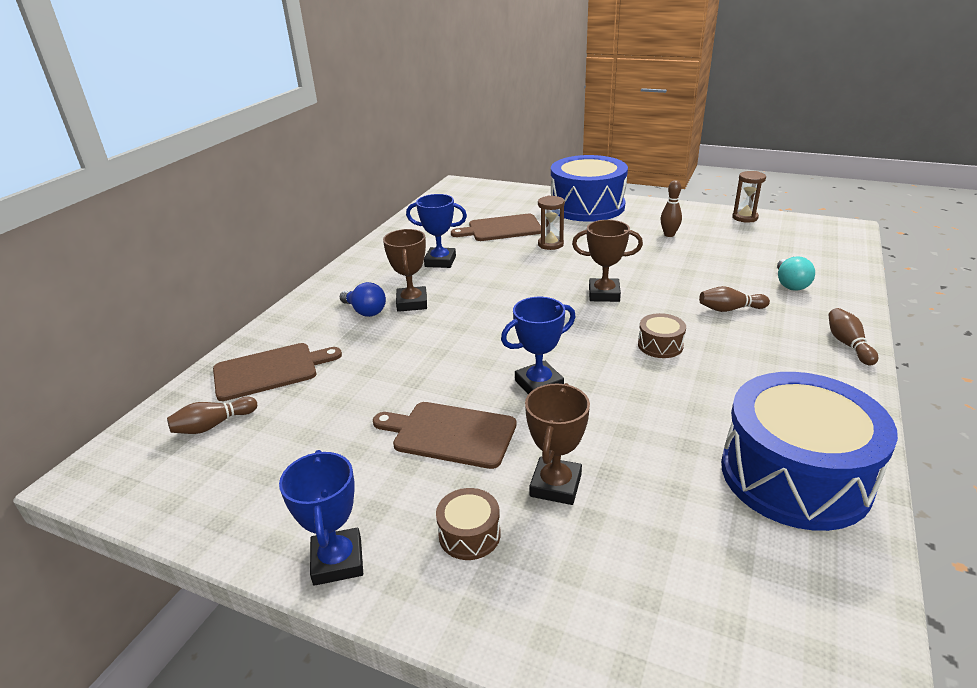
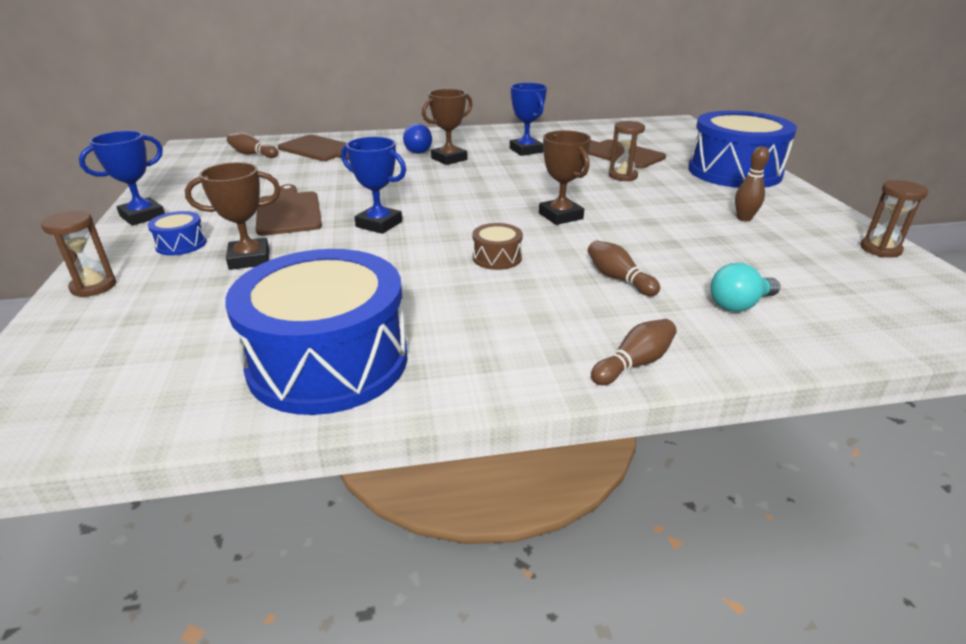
camera: 55 degrees right, 0 degrees up
brown drum [436,488,501,560] -> blue drum [148,211,207,255]
none -> brown hourglass [41,211,117,297]

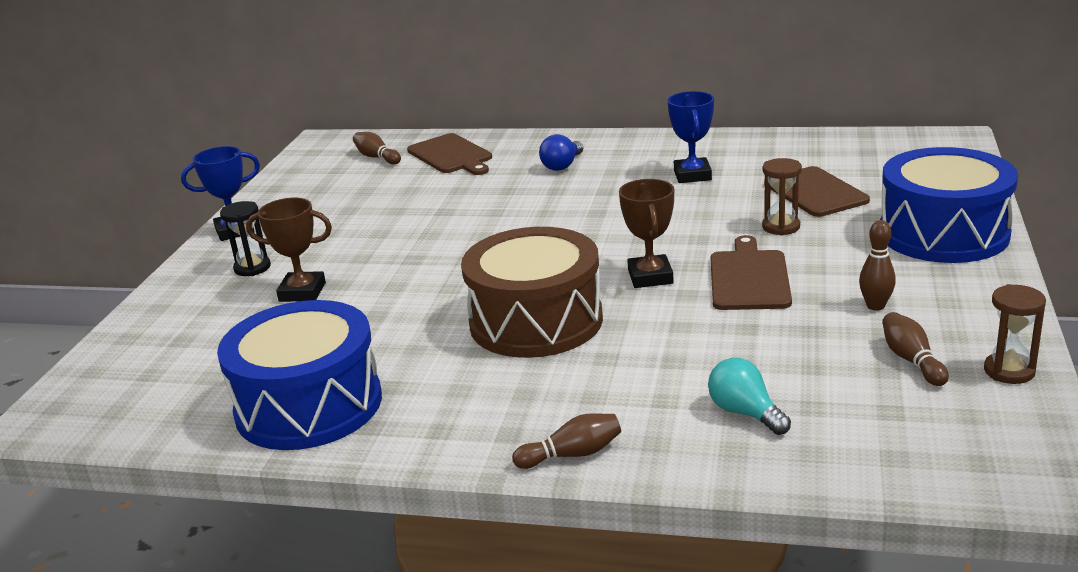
camera: 25 degrees right, 5 degrees down
brown hourglass [41,211,117,297] -> none
blue drum [148,211,207,255] -> black hourglass [220,201,271,276]
brown cutting board [256,184,322,236] -> brown cutting board moved to [711,235,792,310]
blue trophy [341,137,406,234] -> none
brown trophy [422,89,473,165] -> none
brown drum [472,223,523,270] -> brown drum [461,227,603,358], size x2.44
brown bowling pin [588,240,660,296] -> brown bowling pin moved to [882,312,949,386]
turquoise light bulb [710,263,781,312] -> turquoise light bulb turned 60 degrees clockwise [708,358,791,435]

